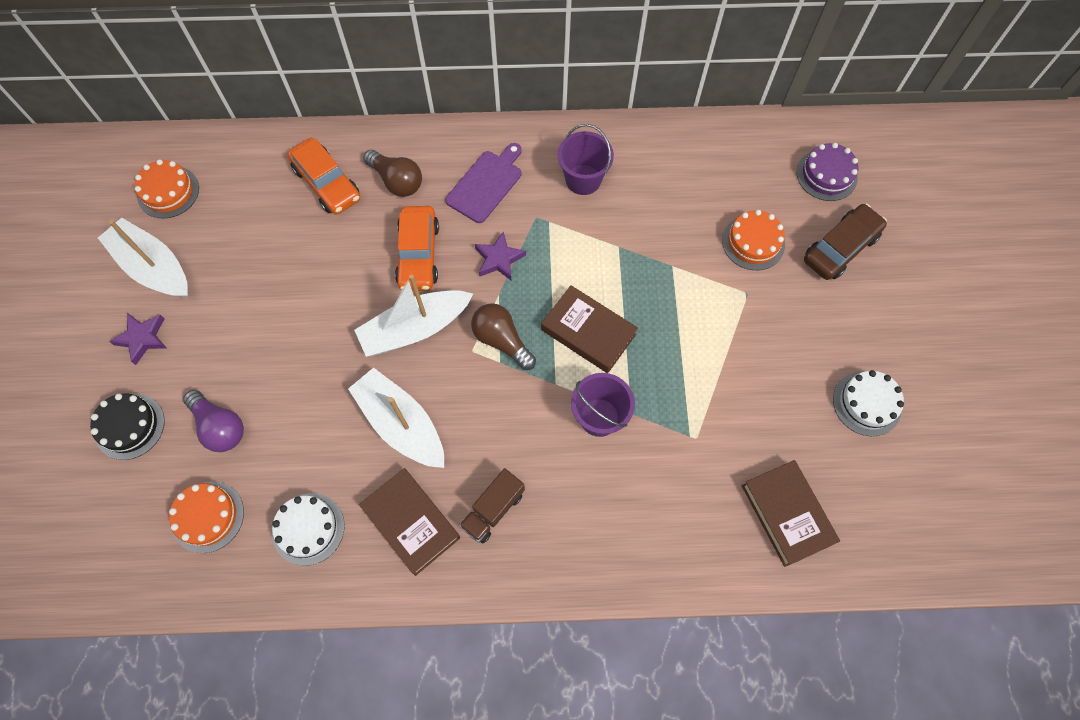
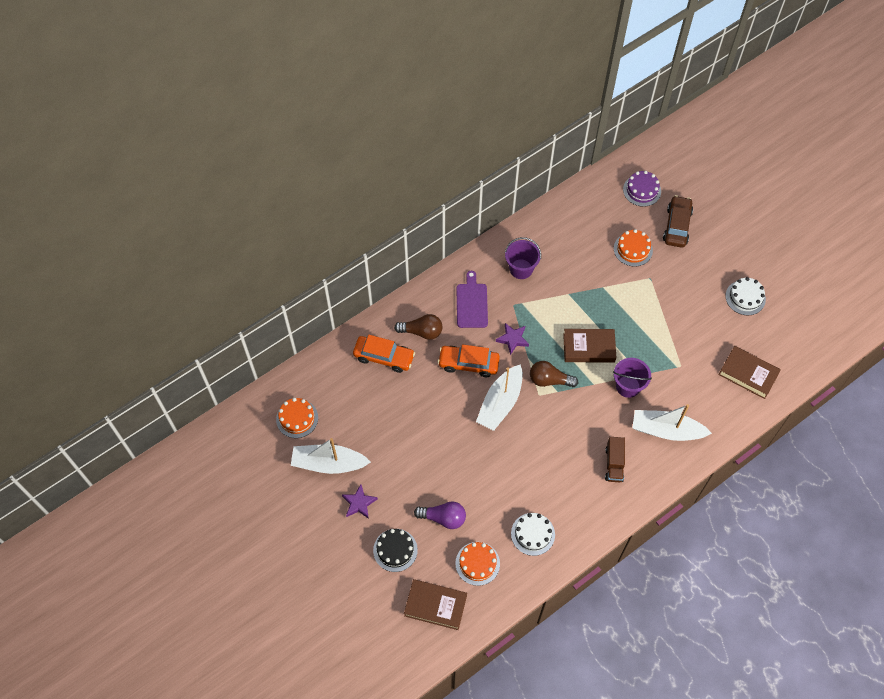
camera: 35 degrees left, 5 degrees down
white boat [348,368,444,468] -> white boat moved to [632,404,712,441]
brown book [359,468,460,576] -> brown book moved to [404,579,467,630]
orange car [395,206,439,291] -> orange car turned 135 degrees clockwise [438,344,500,377]

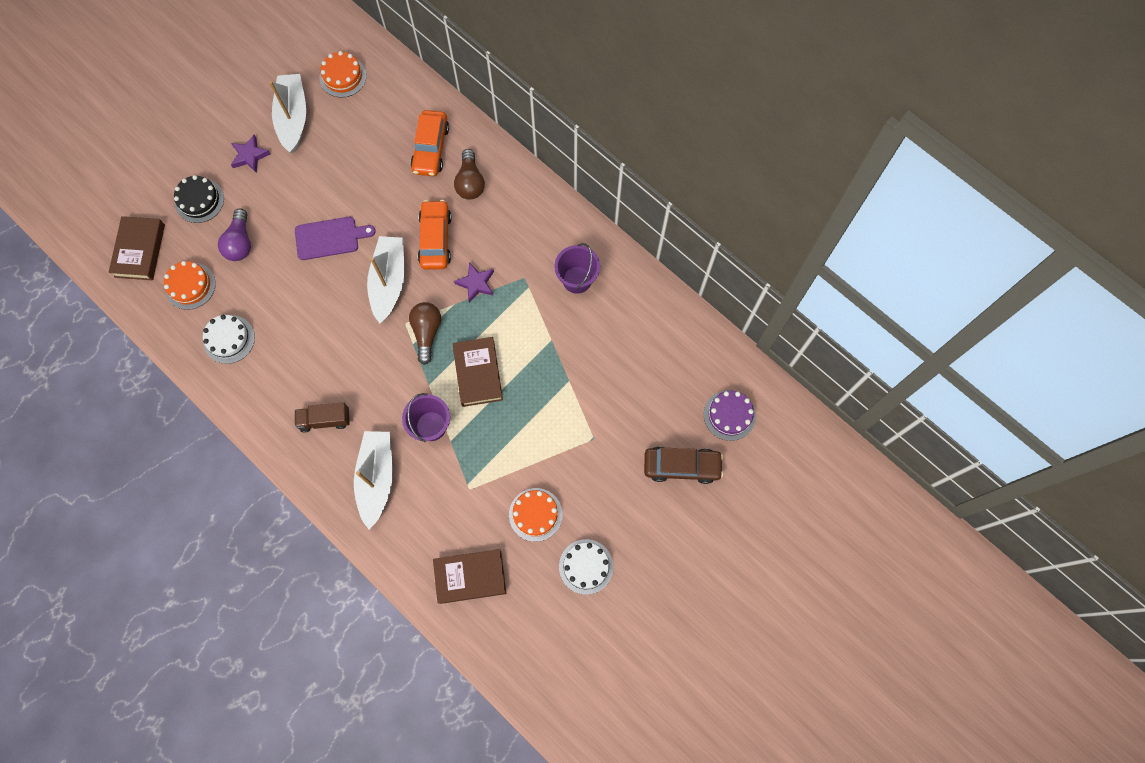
camera: 80 degrees right, 10 degrees up
purple cutting board [456,271,488,328] -> purple cutting board moved to [295,217,376,260]
white boat [476,364,523,431] -> white boat turned 75 degrees clockwise [367,236,404,323]
orange cake [614,229,653,267] -> orange cake moved to [509,488,563,542]
brown book [718,346,781,399] -> brown book turned 60 degrees clockwise [433,549,506,604]

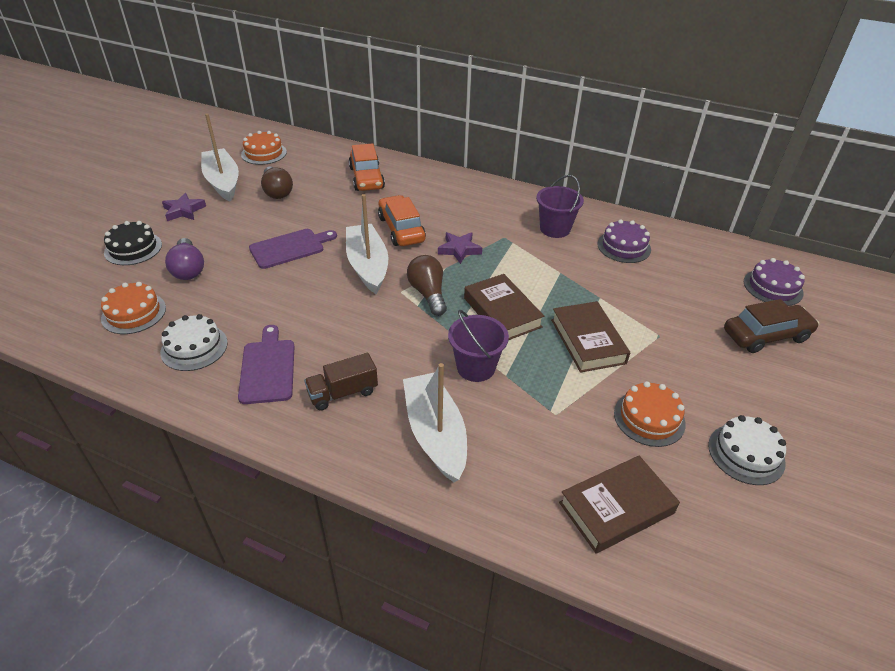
camera: 20 degrees left, 30 degrees down
brown book [109,216,165,280] -> brown book moved to [551,301,630,373]
brown light bulb [454,149,485,199] -> brown light bulb moved to [261,166,293,199]
none -> purple cutting board [238,325,295,404]
none -> purple cake [597,219,651,263]

